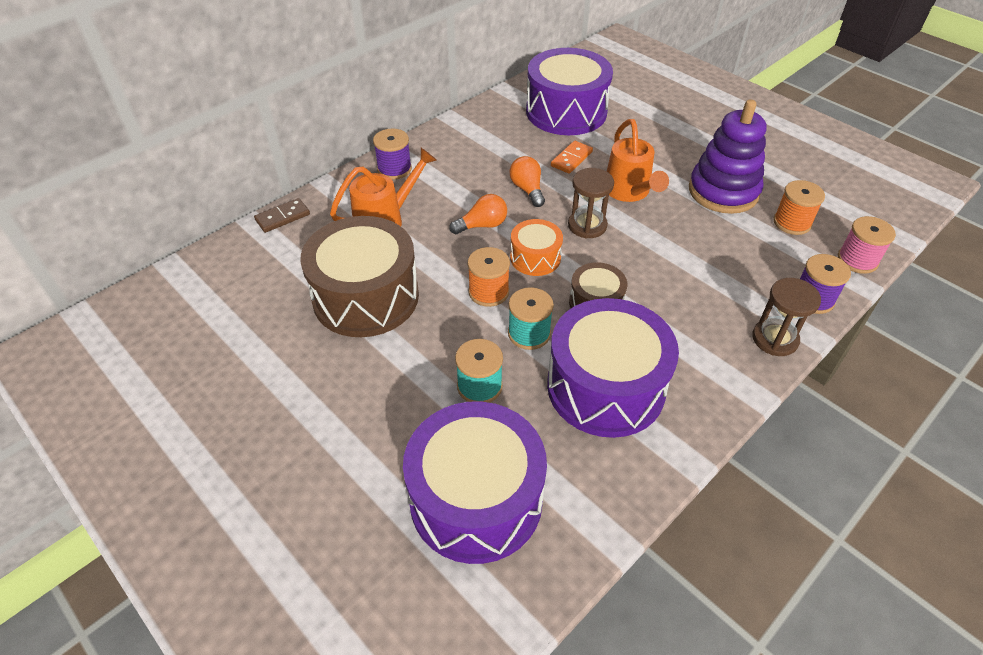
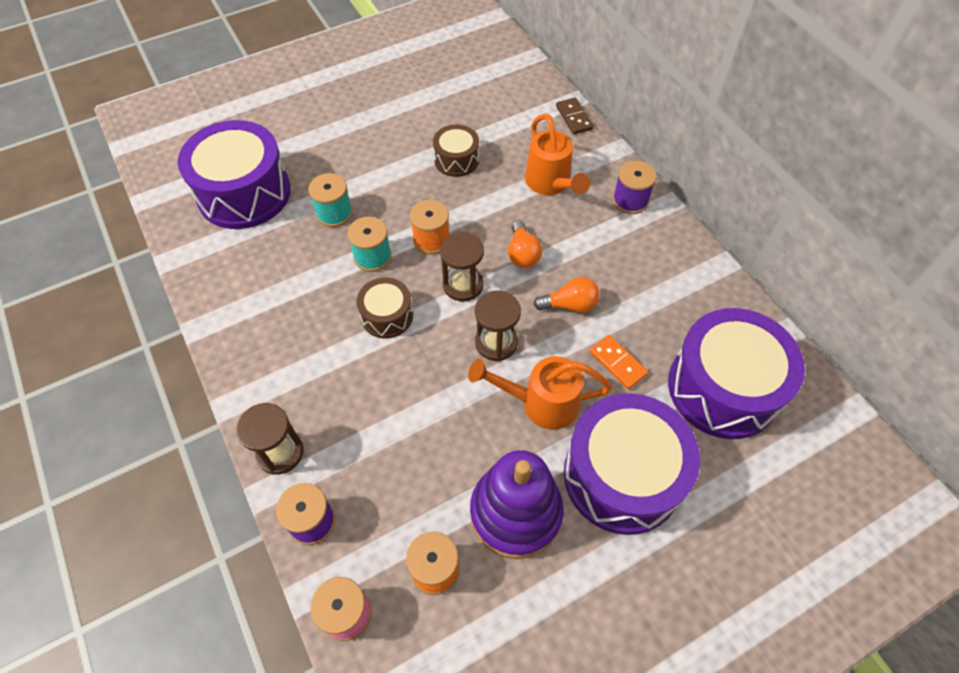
camera: 105 degrees right, 10 degrees up
brown drum [300,216,419,337] -> brown drum [433,124,479,177], size x0.51
orange drum [510,219,563,276] -> brown hourglass [440,232,484,302]
purple drum [547,298,679,438] -> purple drum moved to [564,393,700,535]

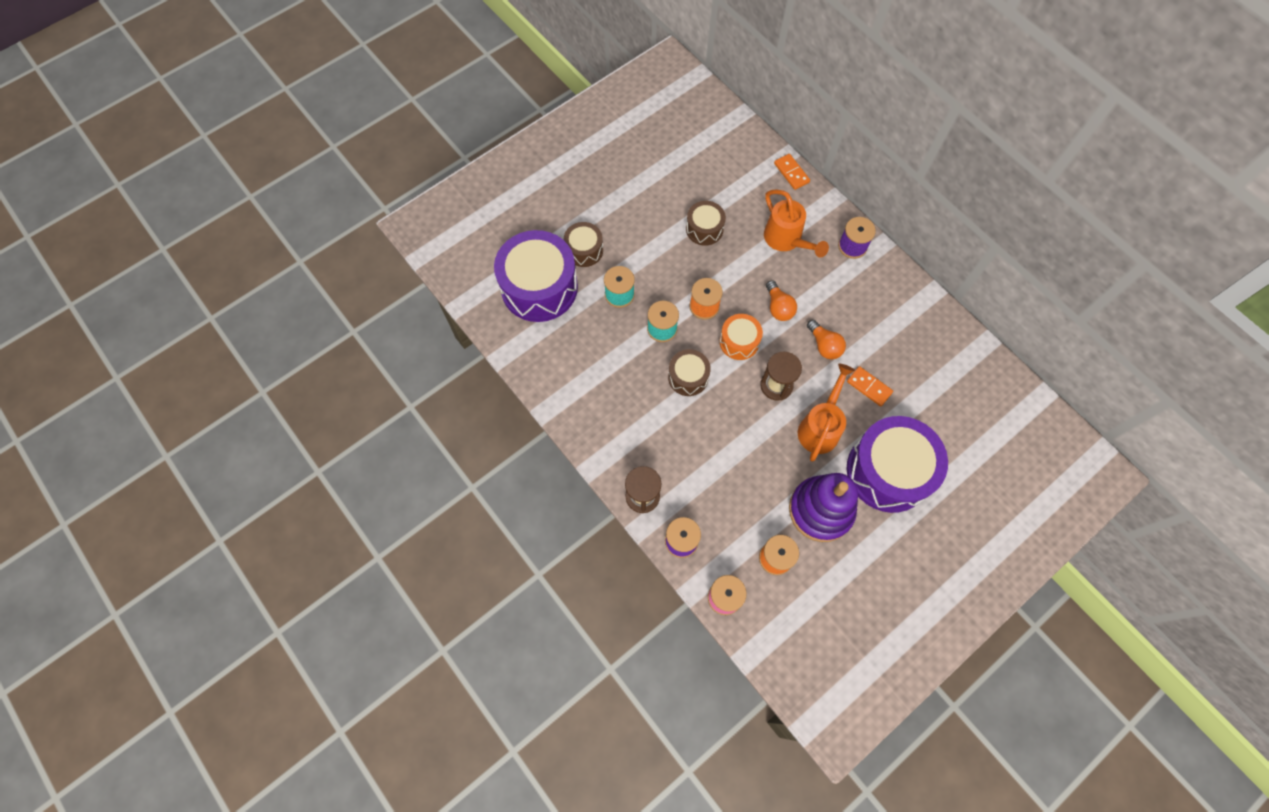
camera: 10 degrees left, 10 degrees up
brown hourglass [440,232,484,302] -> orange drum [720,314,763,360]
orange watering can [468,356,612,430] -> orange watering can turned 120 degrees clockwise [798,364,855,462]
orange light bulb [534,277,600,312] -> orange light bulb turned 75 degrees clockwise [807,320,846,360]
brown domino [556,98,594,135] -> orange domino [774,154,810,190]
purple drum [668,308,805,439] -> none
none -> brown drum [564,222,603,267]

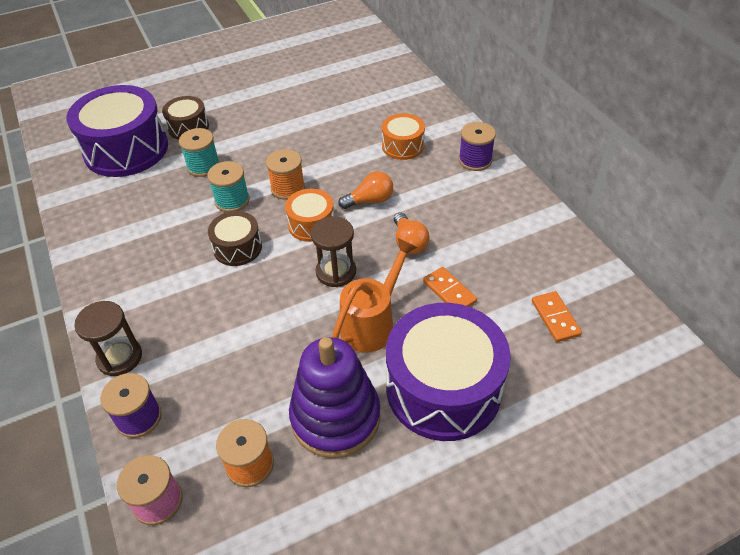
camera: 15 degrees right, 20 degrees down
brown drum [686,201,726,246] -> none
orange watering can [764,189,829,257] -> orange drum [382,113,425,160]
orange light bulb [766,280,797,321] -> orange light bulb turned 105 degrees counterclockwise [338,171,393,209]
orange domino [774,154,810,190] -> orange domino moved to [532,291,582,342]

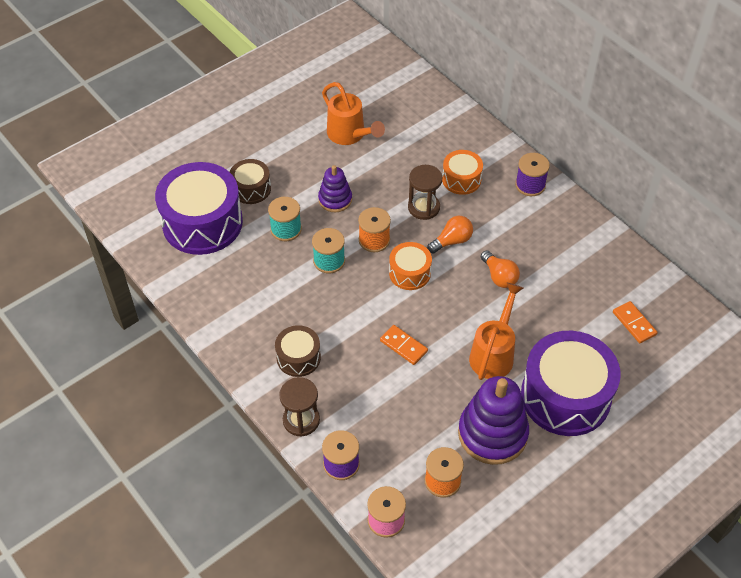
camera: 15 degrees left, 5 degrees up
brown drum [208,211,262,266] -> brown drum moved to [275,325,321,377]
brown hourglass [311,216,356,287] -> brown hourglass moved to [408,165,442,220]
orange domino [423,267,477,307] -> orange domino moved to [380,325,428,365]
none -> purple stacking toy [318,165,352,212]
none -> orange watering can [322,82,385,145]

